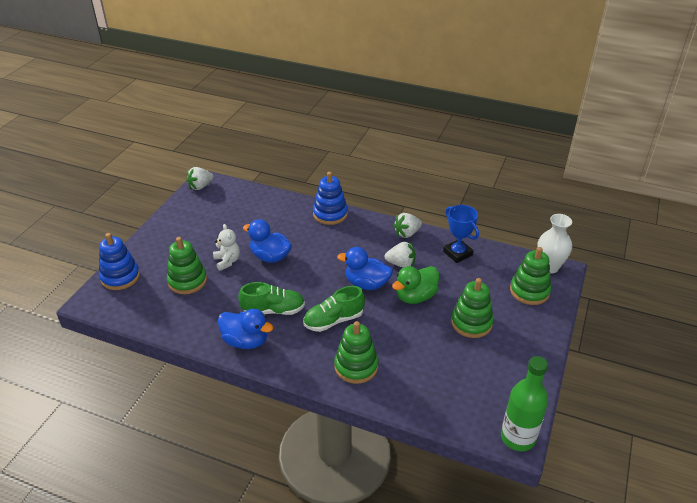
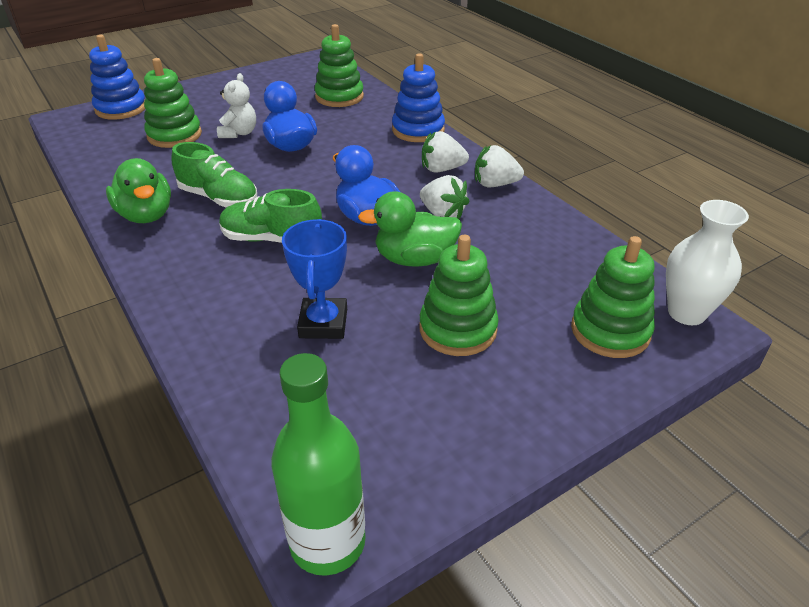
camera: 35 degrees right, 0 degrees up
white strawberry [186,167,214,190] -> white strawberry moved to [422,131,469,173]
blue duck [218,309,273,349] -> green duck [106,158,171,223]
green stacking toy [334,321,378,384] -> green stacking toy moved to [315,24,364,107]
blue trophy [443,205,479,263] -> blue trophy moved to [282,219,347,339]

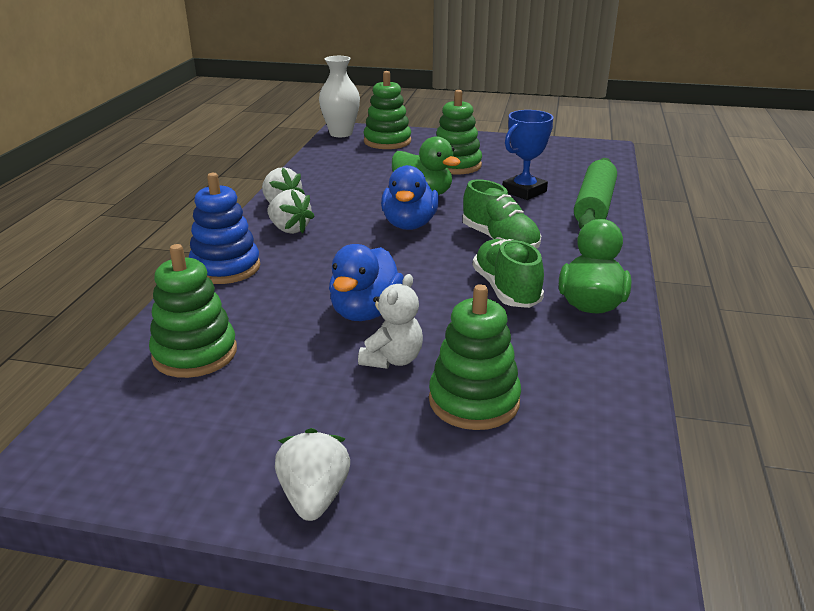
camera: 135 degrees left, 10 degrees down
blue stacking toy [89,35,145,120] -> none
white teddy bear [217,73,256,138] -> white teddy bear turned 150 degrees clockwise [358,274,423,369]
green bottle [271,353,366,576] -> none
white strawberry [420,175,469,219] -> white strawberry moved to [275,428,350,521]
none -> green rolling pin [574,158,617,229]

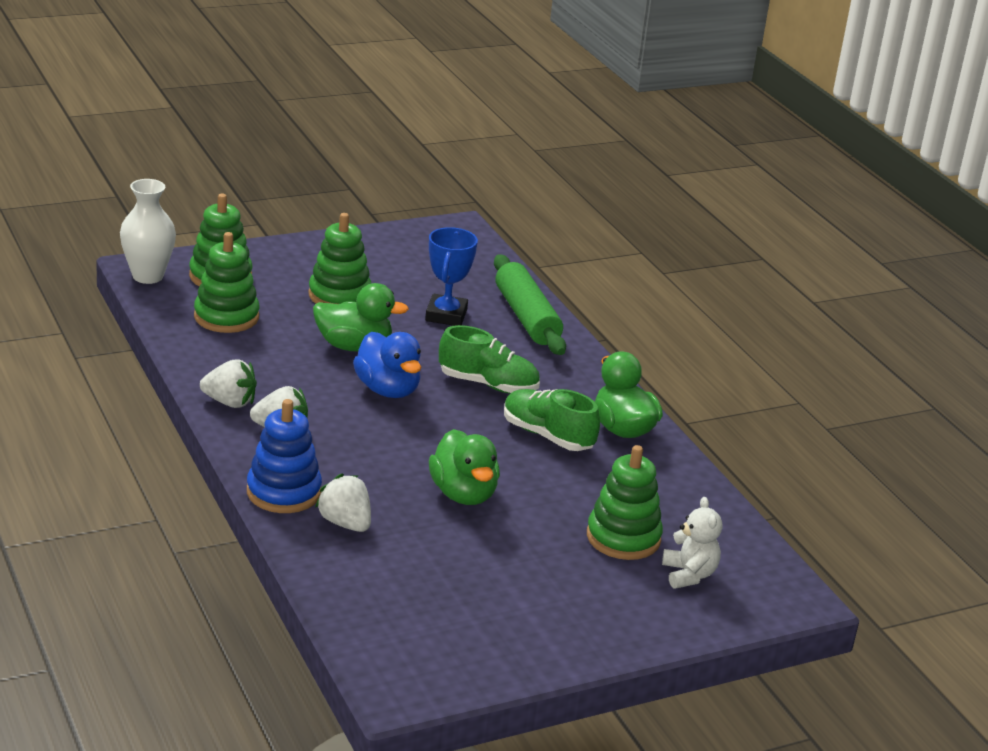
camera: 40 degrees left, 0 degrees up
green stacking toy [149,244,237,378] -> green stacking toy moved to [194,232,260,333]
white strawberry [275,428,350,521] -> white strawberry moved to [315,473,371,532]
blue duck [329,244,404,321] -> green duck [429,429,500,505]
white teddy bear [358,274,423,369] -> white teddy bear moved to [662,497,722,589]

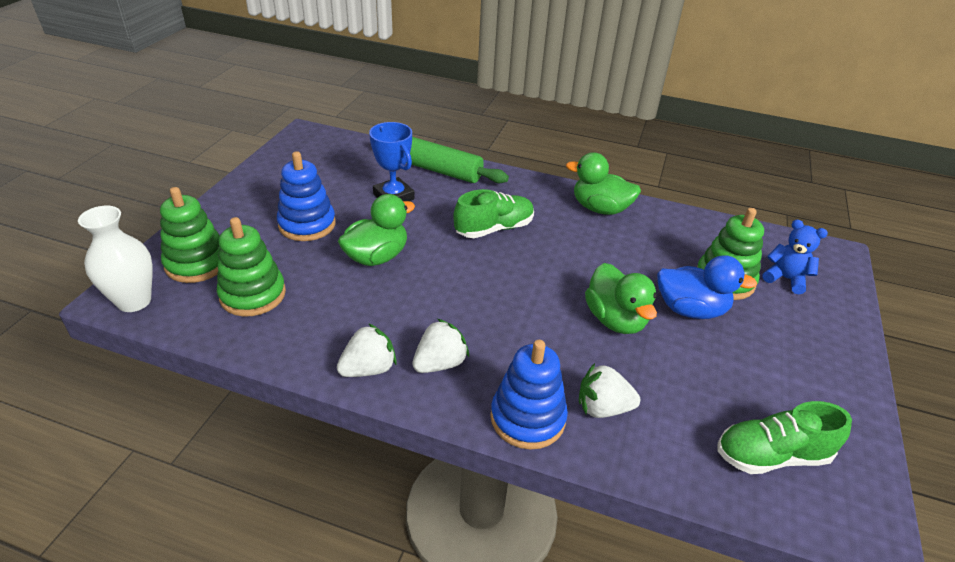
camera: 45 degrees left, 10 degrees up
green stacking toy [308,213,371,304] -> blue stacking toy [277,151,336,241]
blue duck [353,332,421,398] -> blue duck moved to [657,255,758,319]
green duck [429,429,500,505] -> green duck turned 45 degrees clockwise [585,263,657,334]
green shoe [504,389,600,451] -> green shoe moved to [718,401,852,474]
white teddy bear [662,497,722,589] -> blue teddy bear [762,220,828,294]

